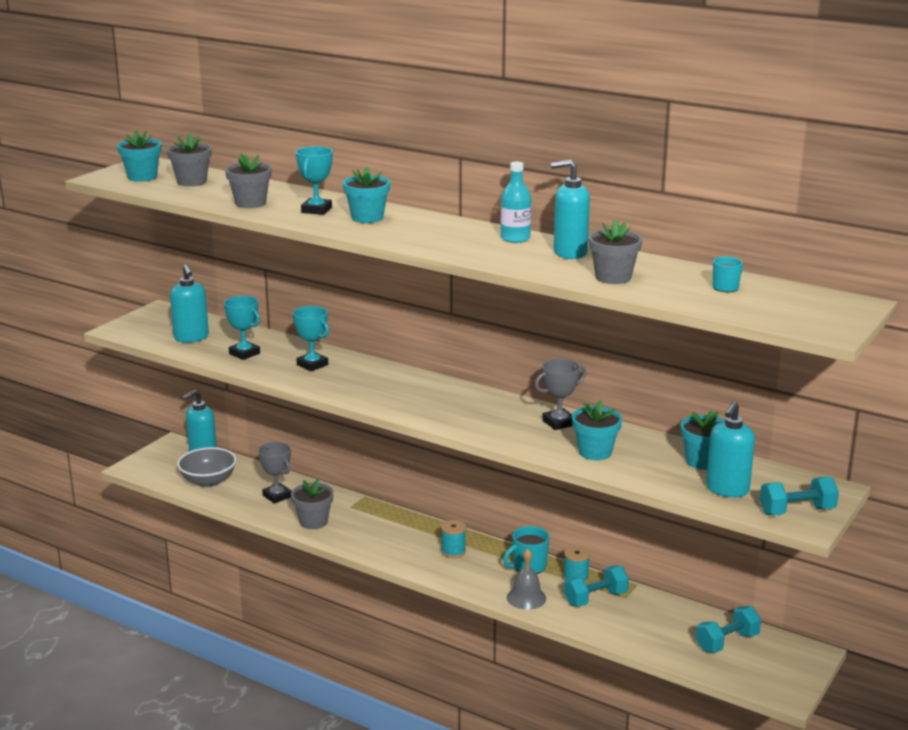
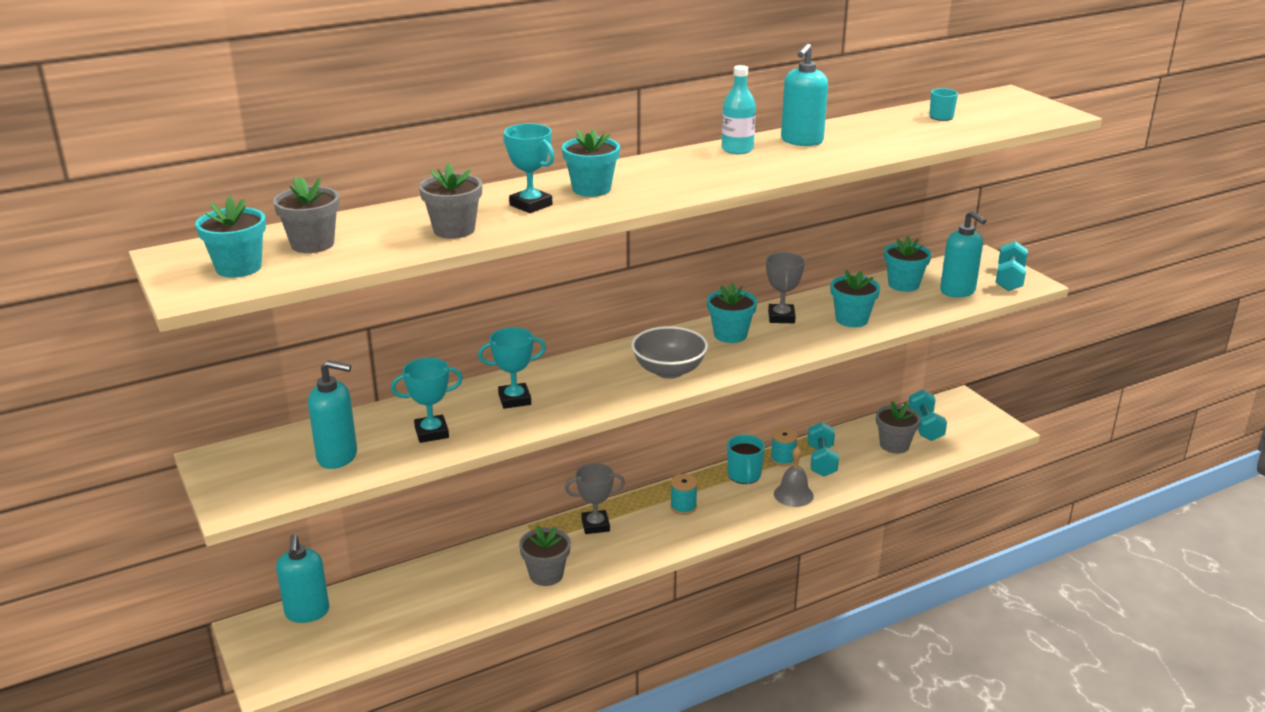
camera: 60 degrees left, 5 degrees up
grey bowl [177,447,236,487] -> grey bowl moved to [631,326,708,379]
grey trophy [258,442,292,504] -> grey trophy moved to [565,463,625,534]
grey flower pot [588,219,642,284] -> grey flower pot moved to [876,401,921,453]
none -> turquoise flower pot [707,283,757,343]

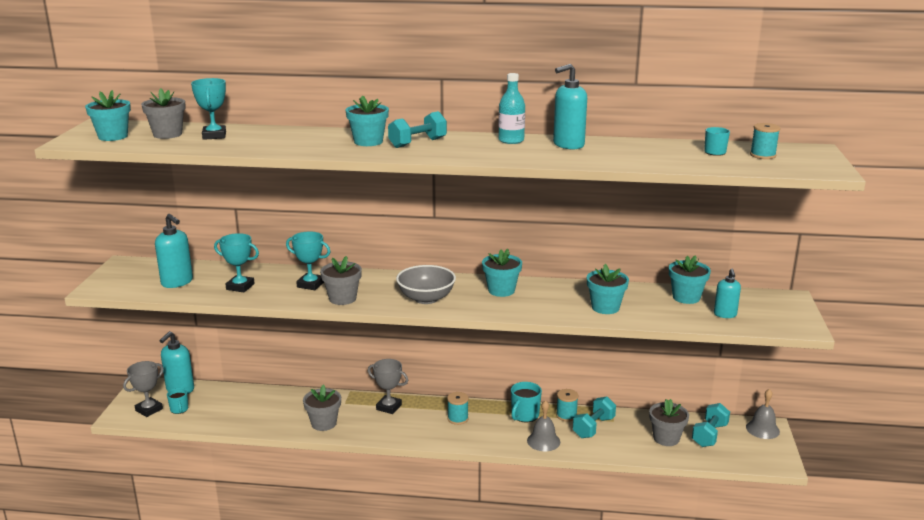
camera: 35 degrees right, 5 degrees down
grey flower pot [419,163,482,239] -> grey flower pot moved to [320,256,362,305]
turquoise trophy [503,124,555,213] -> turquoise trophy moved to [191,78,226,140]
grey trophy [766,252,805,323] -> grey trophy moved to [123,361,164,417]
turquoise soap dispenser [940,211,987,297] -> turquoise soap dispenser [714,269,741,318], size x0.65
turquoise dumbbell [996,241,1028,291] -> turquoise dumbbell moved to [388,111,447,148]
none -> turquoise mug [167,388,188,414]
none -> grey bell [746,389,780,439]
none -> turquoise spool [750,123,780,159]

